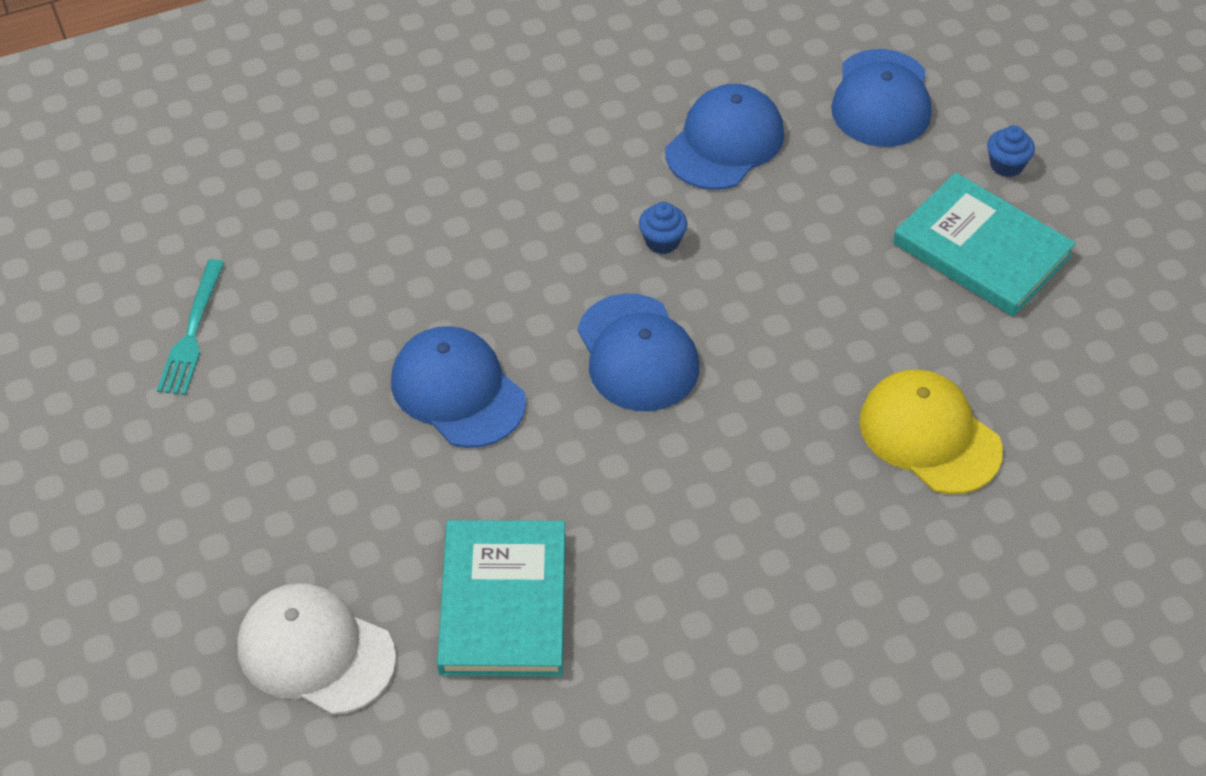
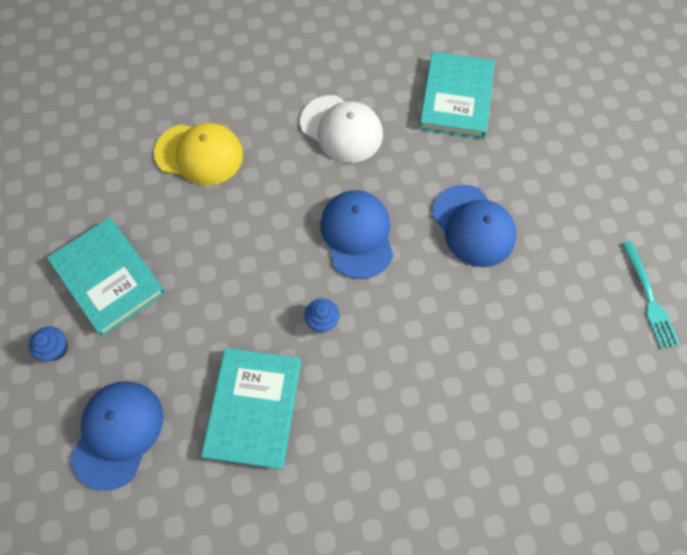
camera: 170 degrees left, 15 degrees up
turquoise fork [157,259,225,395] -> turquoise fork turned 150 degrees clockwise [622,241,680,349]
white cap [237,583,396,715] -> white cap moved to [300,95,383,163]
blue cap [665,84,784,190] -> turquoise book [201,348,301,470]
yellow cap [859,369,1003,494] -> yellow cap turned 45 degrees counterclockwise [154,123,243,185]

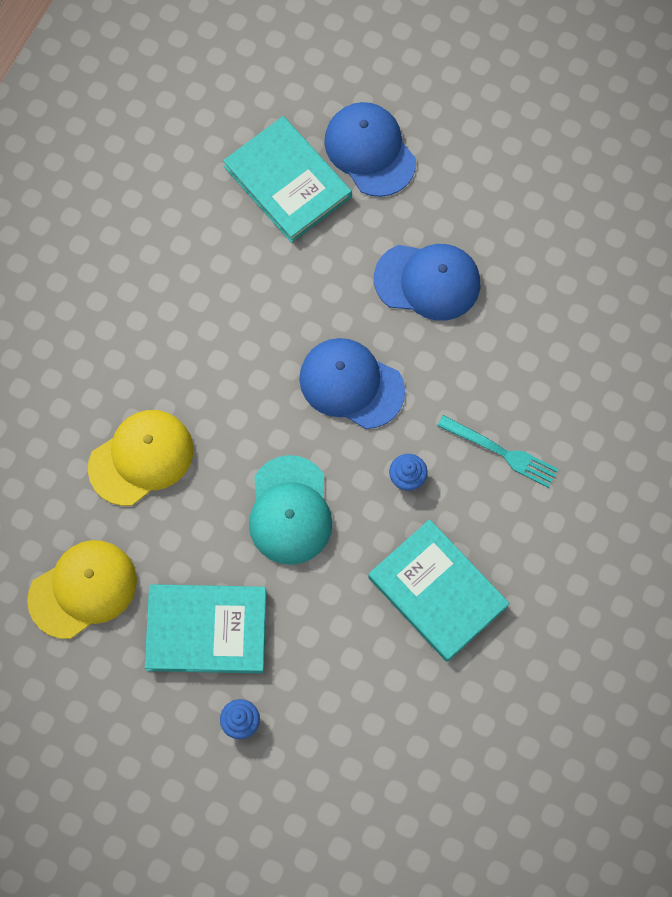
camera: 50 degrees left, 5 degrees up
blue cap [70,381,163,491] -> blue cap moved to [324,102,416,197]
white cap [300,95,383,163] -> none
turquoise fork [622,241,680,349] -> turquoise fork moved to [437,415,558,488]
none -> yellow cap [27,540,137,639]
none -> turquoise cap [249,455,333,565]

